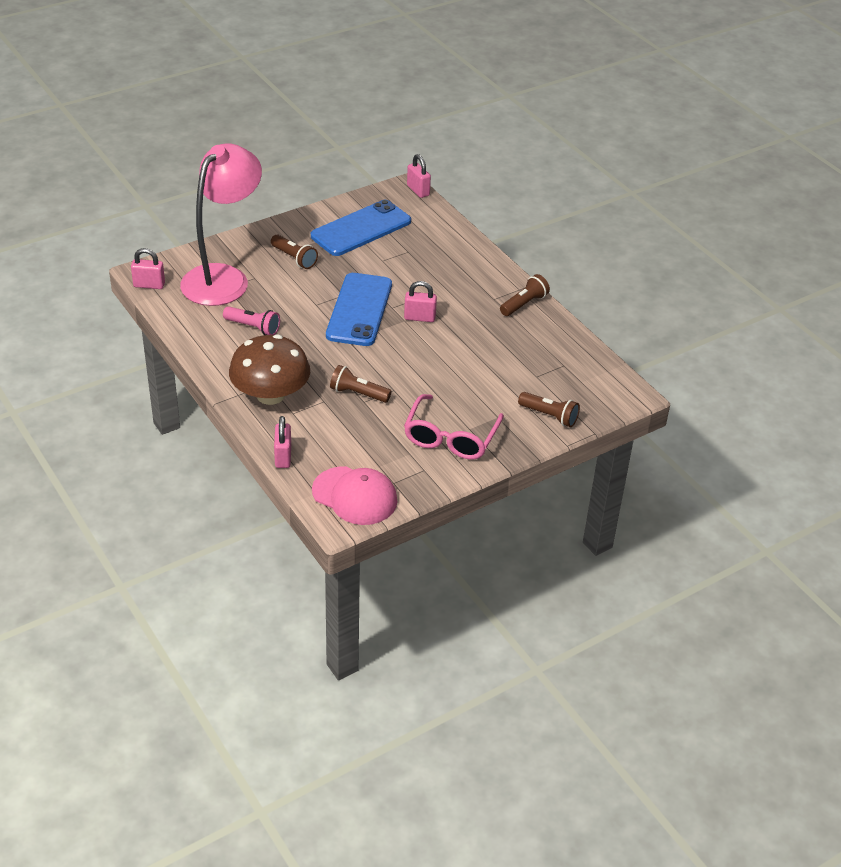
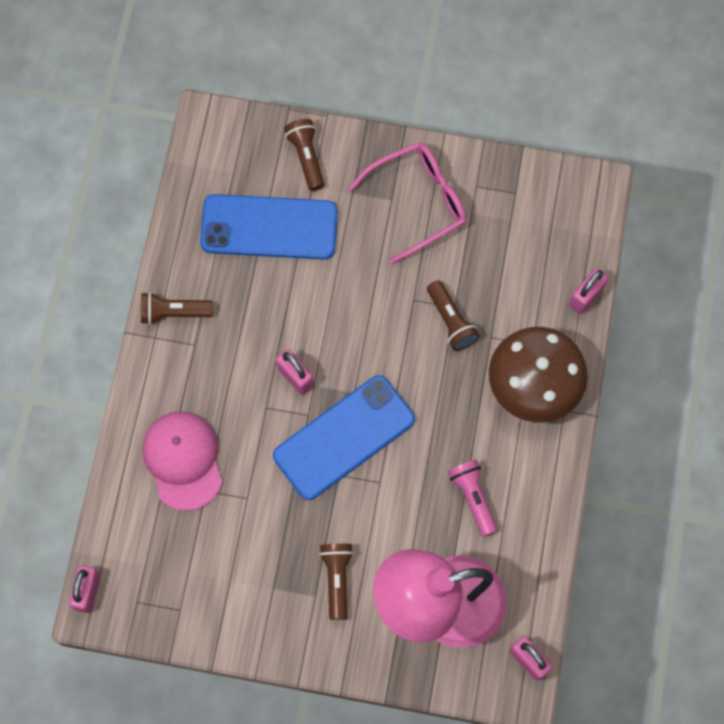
camera: 135 degrees left, 30 degrees up
blue phone [311,200,411,256] -> blue phone moved to [200,194,338,260]
pink cap [312,466,398,525] -> pink cap moved to [142,412,223,511]

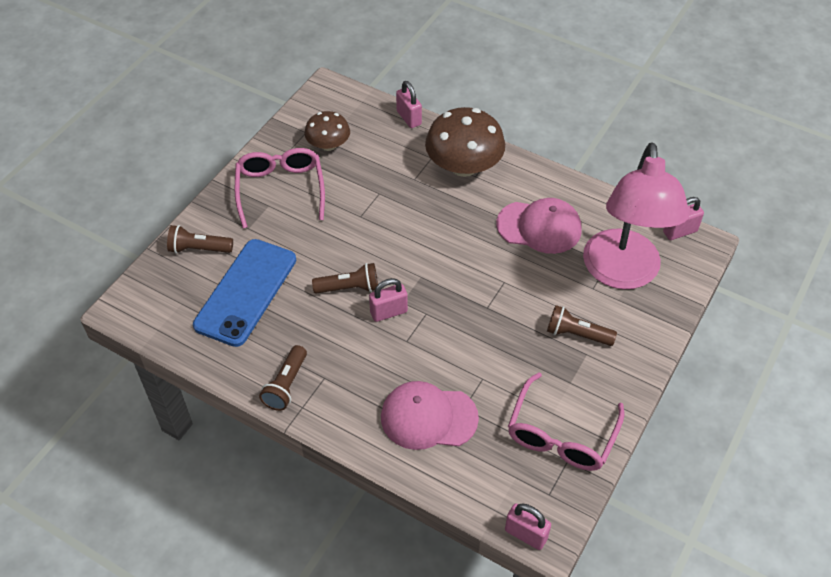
camera: 70 degrees left, 20 degrees down
blue phone [273,375,415,500] -> none
brown flashlight [427,280,480,351] -> brown flashlight moved to [312,263,378,294]
pink flashlight [448,460,498,536] -> pink cap [496,198,582,254]
none -> brown mushroom [304,111,350,151]
none -> pink glasses [508,372,624,471]

